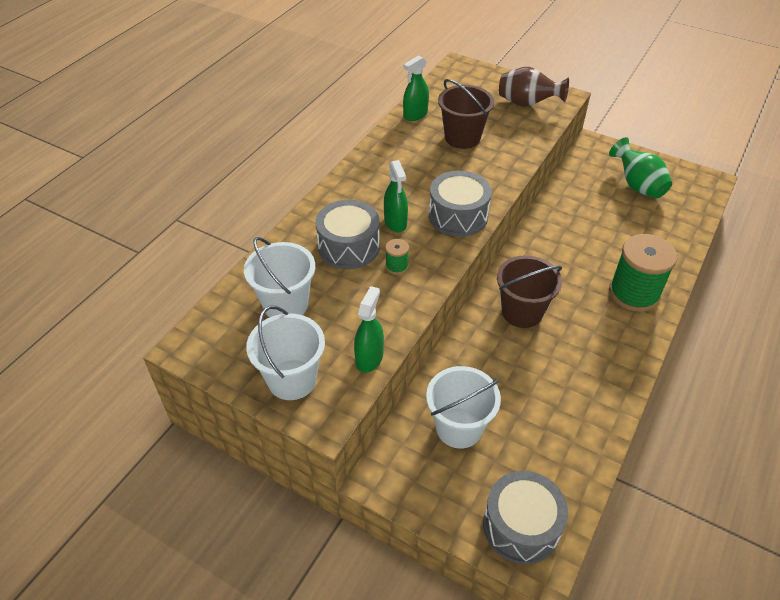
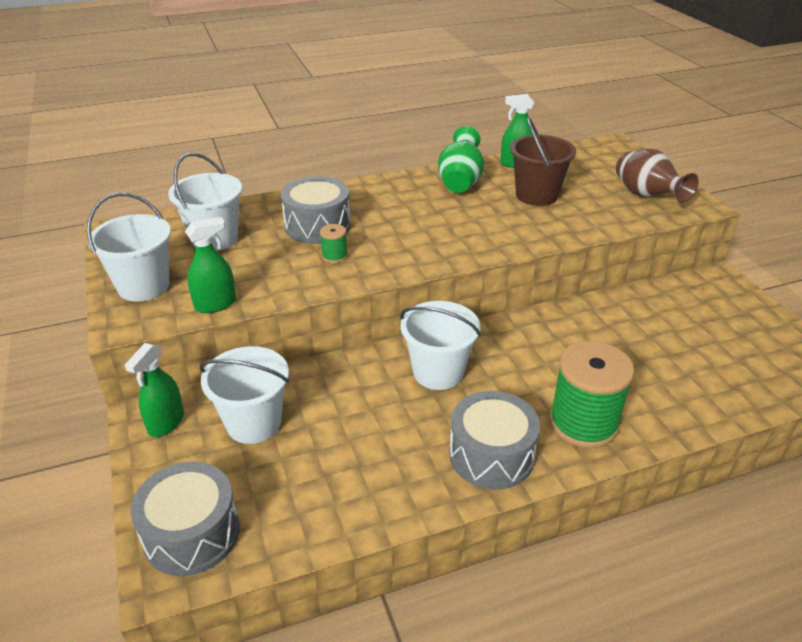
camera: 40 degrees right, 10 degrees down
green spray bottle [384,160,408,232] -> green spray bottle moved to [125,343,184,437]
grey drum [429,171,492,237] -> grey drum moved to [449,391,540,490]
brown bucket [497,255,562,328] -> white bucket [400,301,481,390]
green vase [609,137,672,199] -> green vase moved to [438,126,484,193]

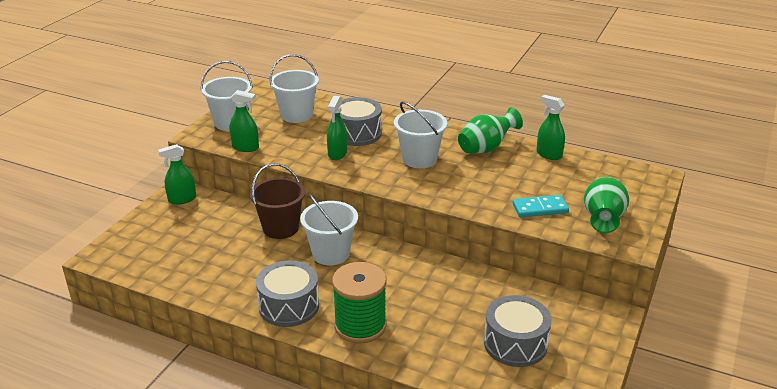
camera: 45 degrees right, 5 degrees down
grey drum [131,462,240,576] -> grey drum moved to [484,295,552,367]
white bucket [199,346,289,444] -> white bucket moved to [394,101,447,168]
green spool [320,224,348,263] -> green spray bottle [327,96,347,160]
brown bucket [510,117,576,206] -> brown bucket moved to [250,163,305,239]
brown vase [616,149,699,203] -> green vase [584,177,629,233]
none -> turquoise domino [513,195,569,217]

